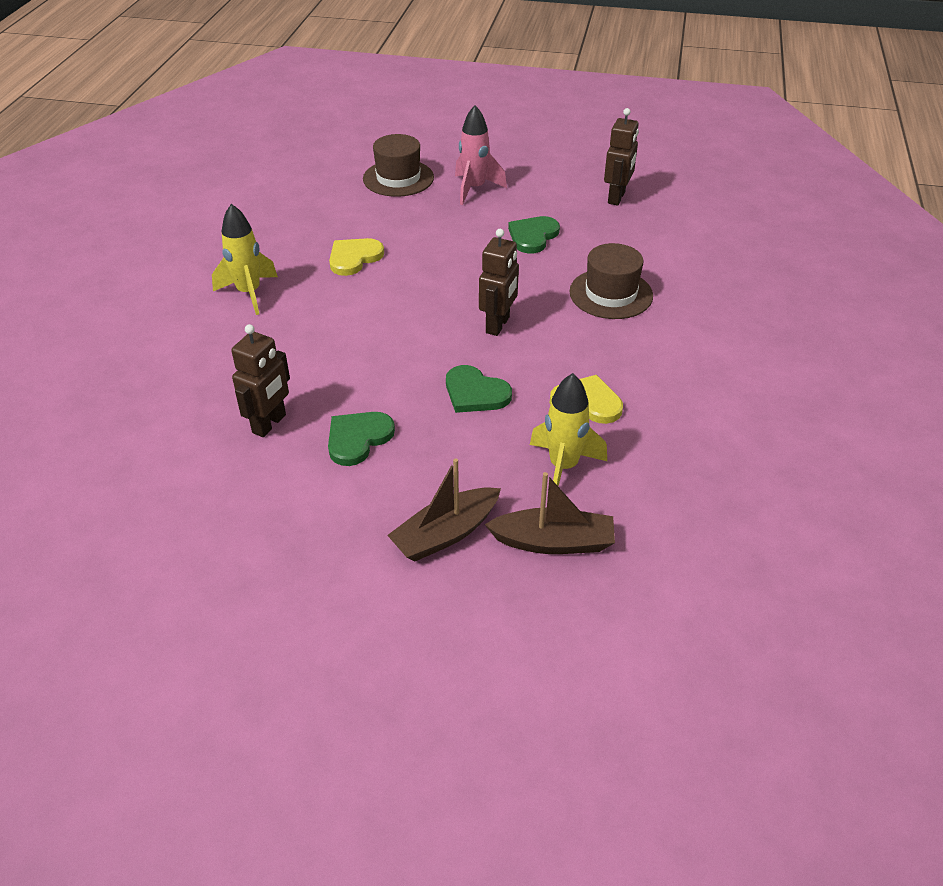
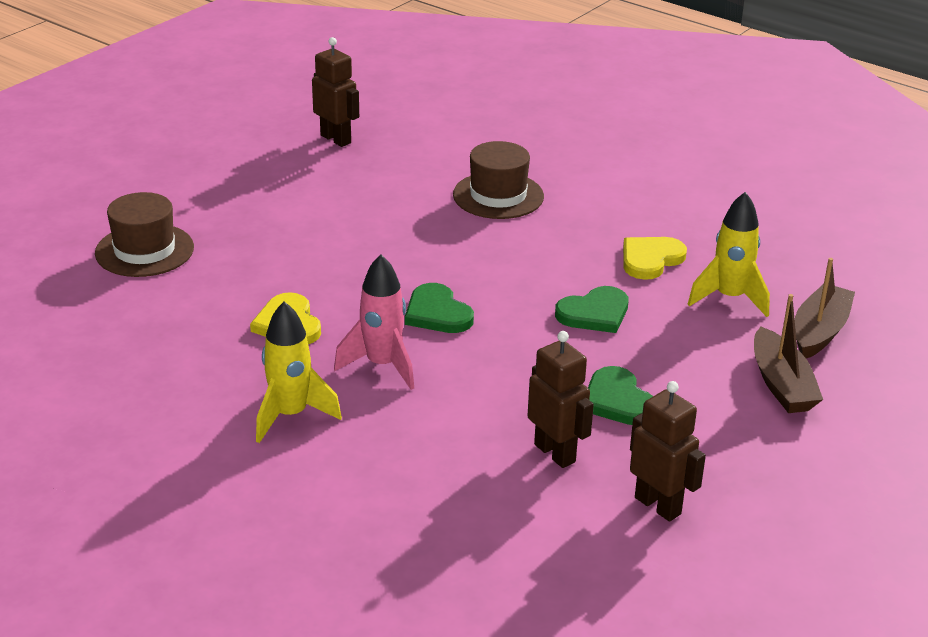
camera: 65 degrees left, 10 degrees down
pink rocket [455,105,507,205] -> pink rocket moved to [334,254,414,390]
brown robot [479,229,519,336] -> brown robot moved to [630,381,706,522]
green heart [508,216,560,253] -> green heart moved to [405,283,474,333]

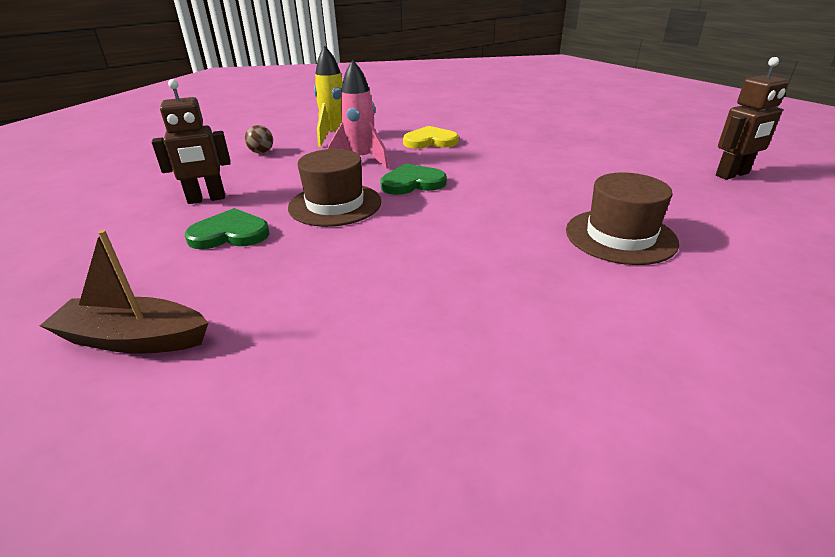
camera: 110 degrees right, 0 degrees up
brown hat [95,192,194,277] -> brown hat moved to [288,149,381,227]
green heart [555,286,628,333] -> none
yellow heart [623,237,687,280] -> none
brown robot [630,381,706,522] -> none
yellow rocket [688,192,770,317] -> none
brown boat [795,258,855,358] -> none
none -> brown ball [245,125,273,153]

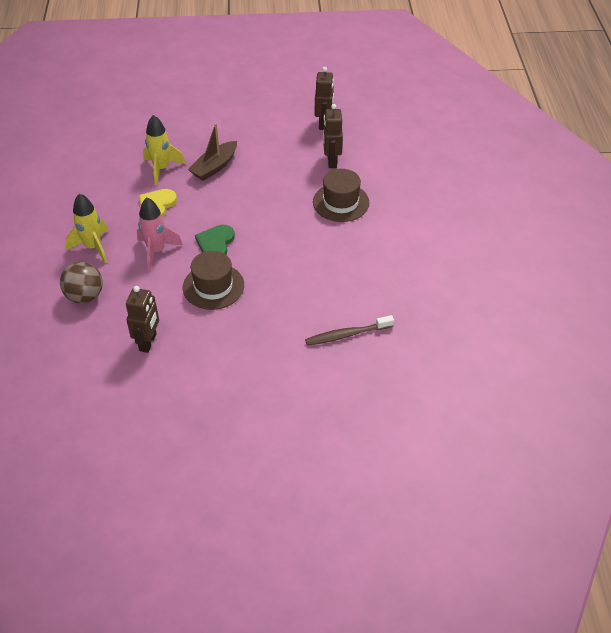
camera: 60 degrees left, 15 degrees up
brown boat [40,230,208,354] -> brown boat moved to [188,123,237,181]
green heart [185,208,269,249] -> none
brown ball [245,125,273,153] -> brown ball [60,262,103,304], size x1.80
none -> yellow rocket [143,115,186,186]
none -> brown toothbrush [305,315,394,346]
none -> brown robot [323,104,343,168]

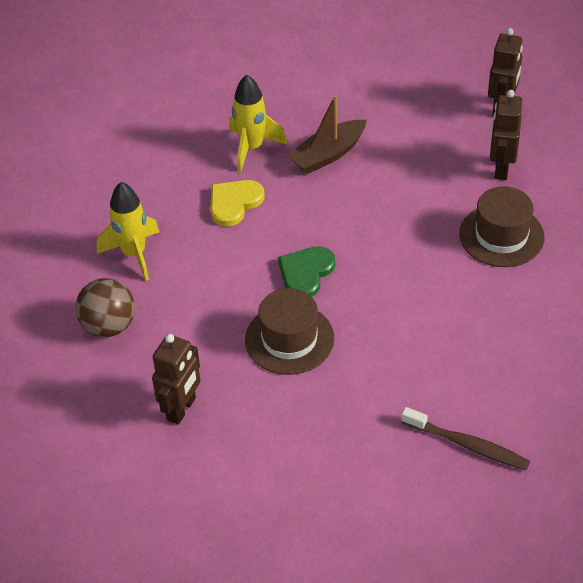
camera: 15 degrees right, 0 degrees up
pink rocket [137,197,183,271] -> none
brown toothbrush [305,315,394,346] -> brown toothbrush turned 150 degrees counterclockwise [401,407,530,470]

